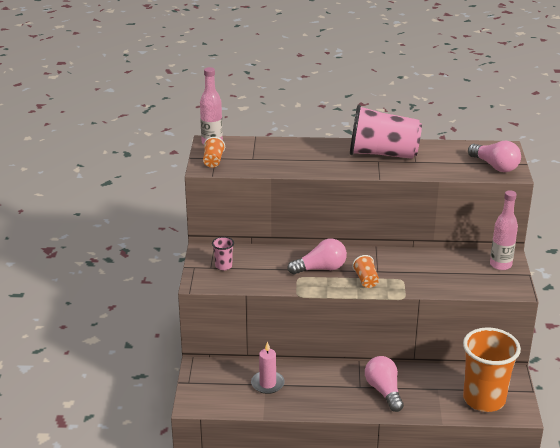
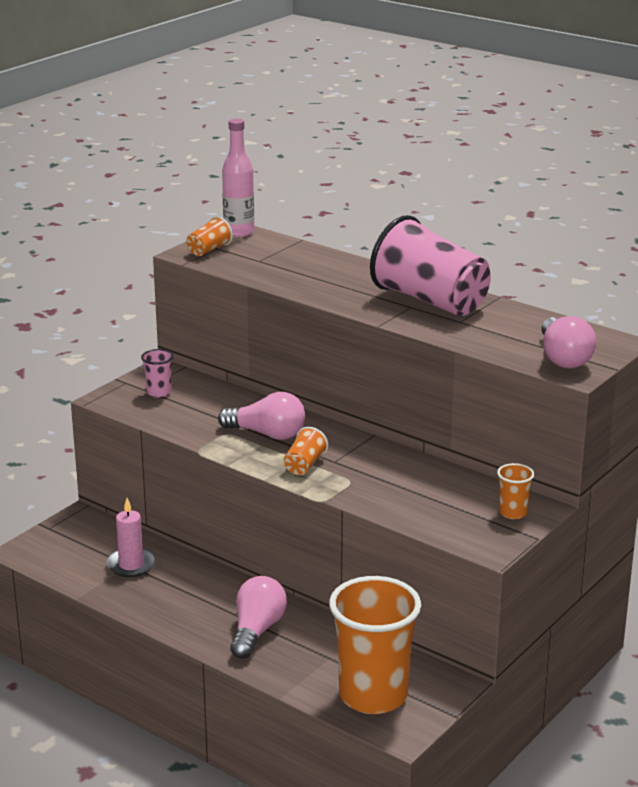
camera: 35 degrees right, 5 degrees down
pink bottle [490,190,518,270] -> orange cup [497,463,534,519]

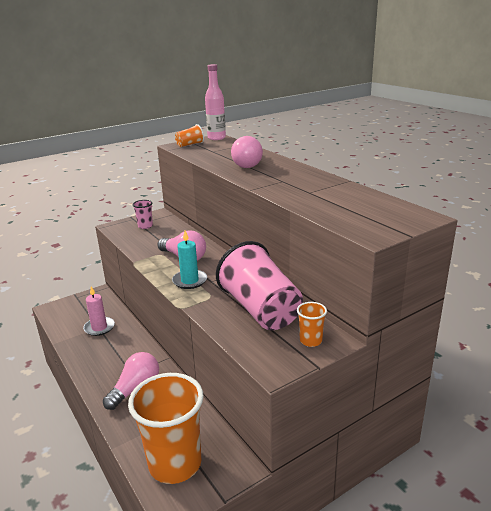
camera: 20 degrees right, 0 degrees up
orange cup [284,427,328,475] -> turquoise candle [172,230,207,289]
pink cup [370,215,491,316] -> pink cup moved to [216,241,303,330]
pink light bulb [541,316,596,368] -> pink light bulb moved to [231,136,263,168]

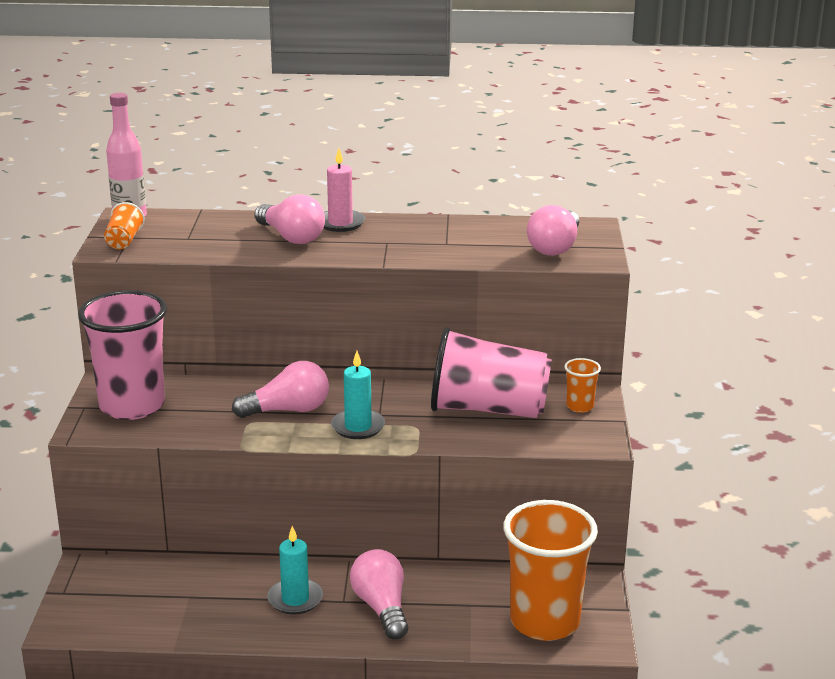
camera: 55 degrees left, 0 degrees up
pink candle [83,286,115,336] -> pink candle moved to [323,148,365,232]
pink cup [132,200,153,229] -> pink cup [78,290,167,420], size x2.36
none -> turquoise candle [268,526,323,615]
none -> pink light bulb [527,205,579,256]

